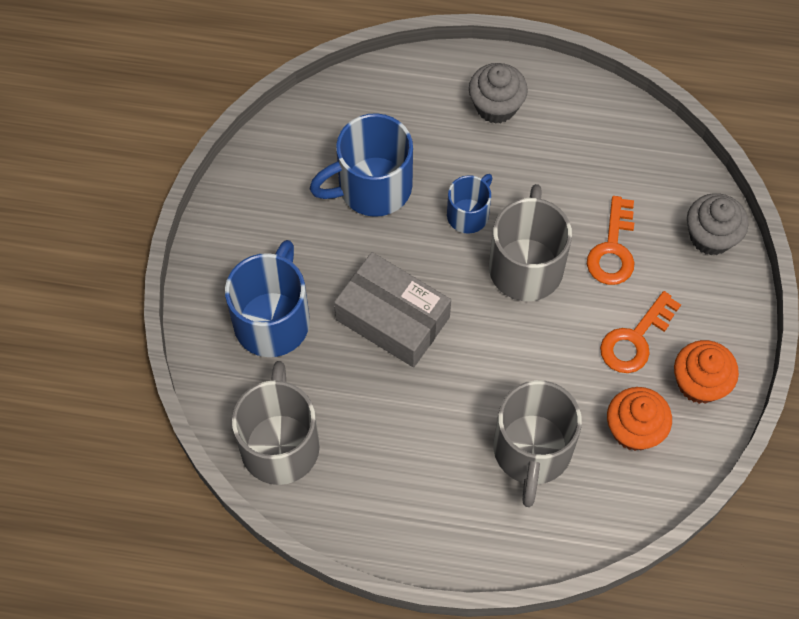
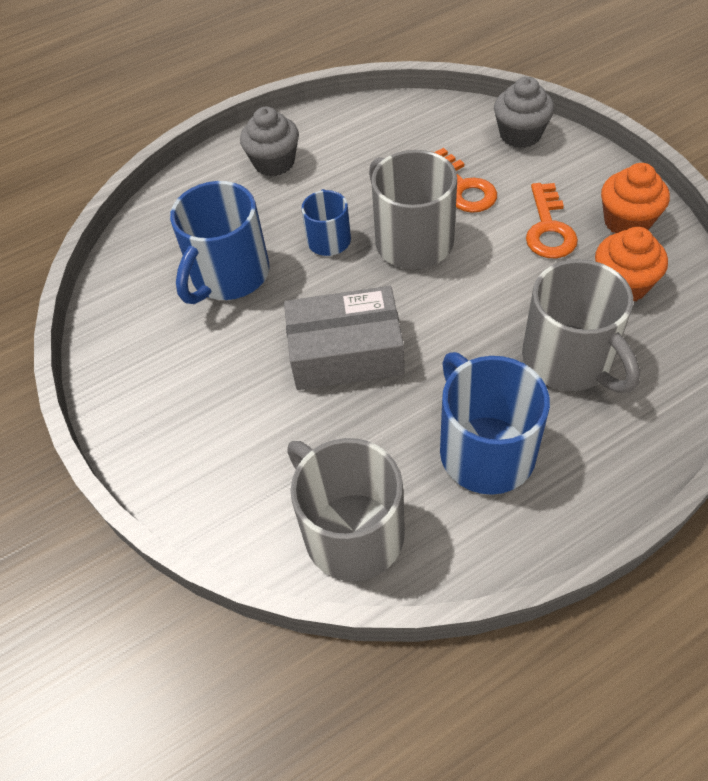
camera: 35 degrees left, 10 degrees down
blue mug [225,240,310,357] -> blue mug moved to [440,352,550,495]

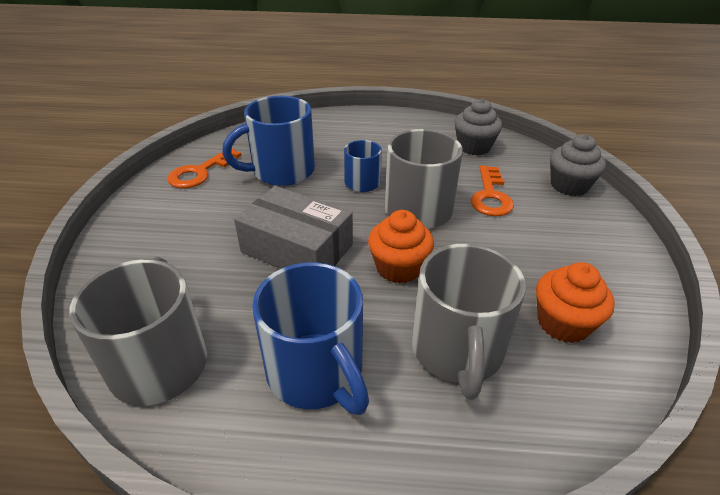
camera: 30 degrees right, 15 degrees down
grey cupcake [240,107,299,176] -> grey cupcake moved to [454,98,502,155]
blue mug [440,352,550,495] -> blue mug turned 135 degrees clockwise [252,262,369,415]
orange key [526,183,578,258] -> orange key moved to [167,148,241,188]
orange cupcake [601,163,670,233] -> orange cupcake moved to [368,210,434,284]

